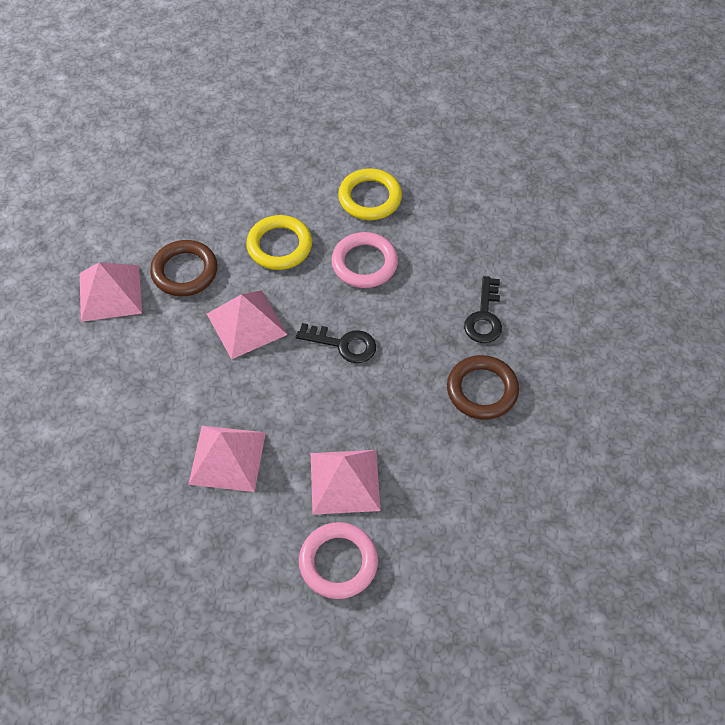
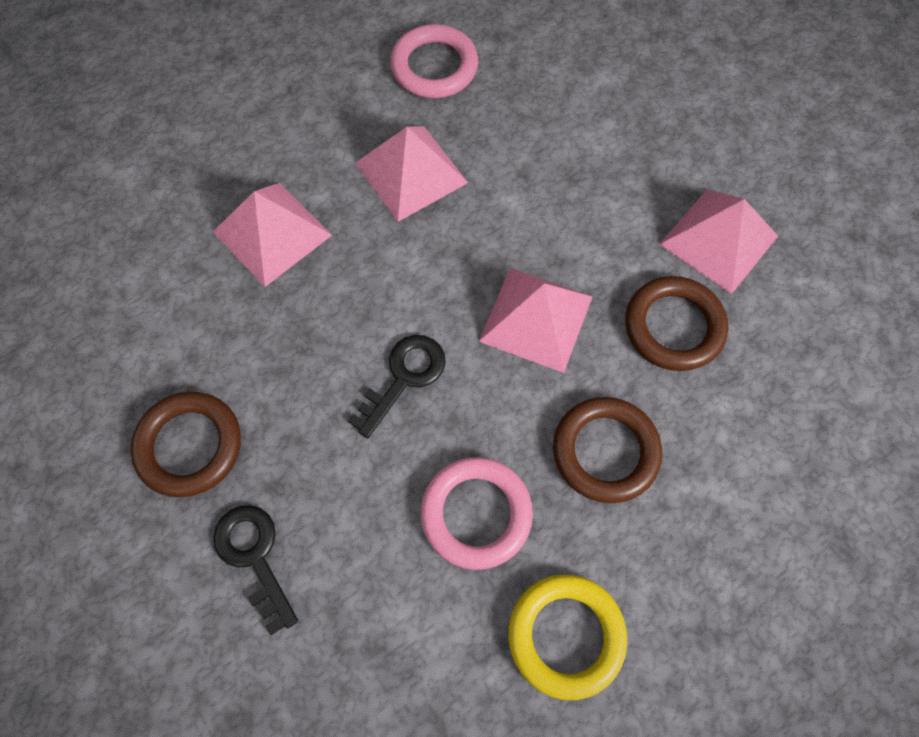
camera: 140 degrees right, 10 degrees up
yellow ring [246,215,312,270] -> brown ring [553,397,662,503]
black key [296,323,376,363] -> black key turned 150 degrees clockwise [348,335,446,438]
pink ring [299,522,378,599] -> pink ring moved to [390,24,478,98]

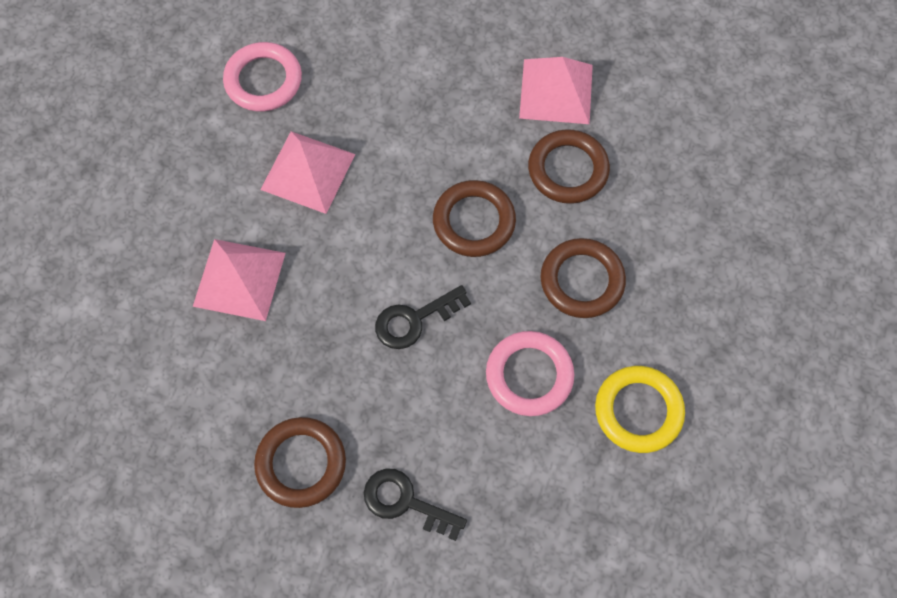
camera: 35 degrees left, 0 degrees up
black key [348,335,446,438] -> black key turned 120 degrees counterclockwise [375,285,471,349]
pink pyramid [479,268,592,373] -> brown ring [433,180,516,257]

